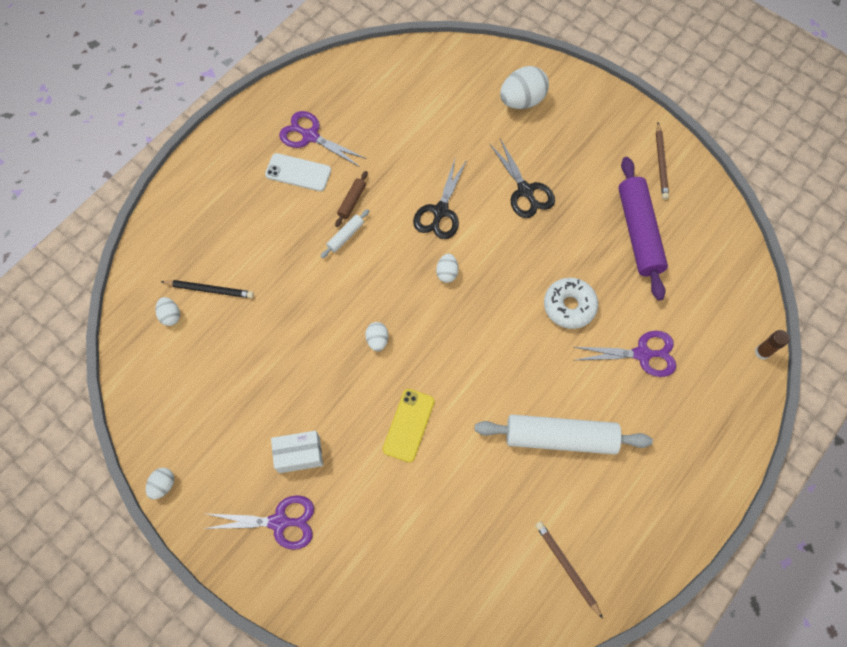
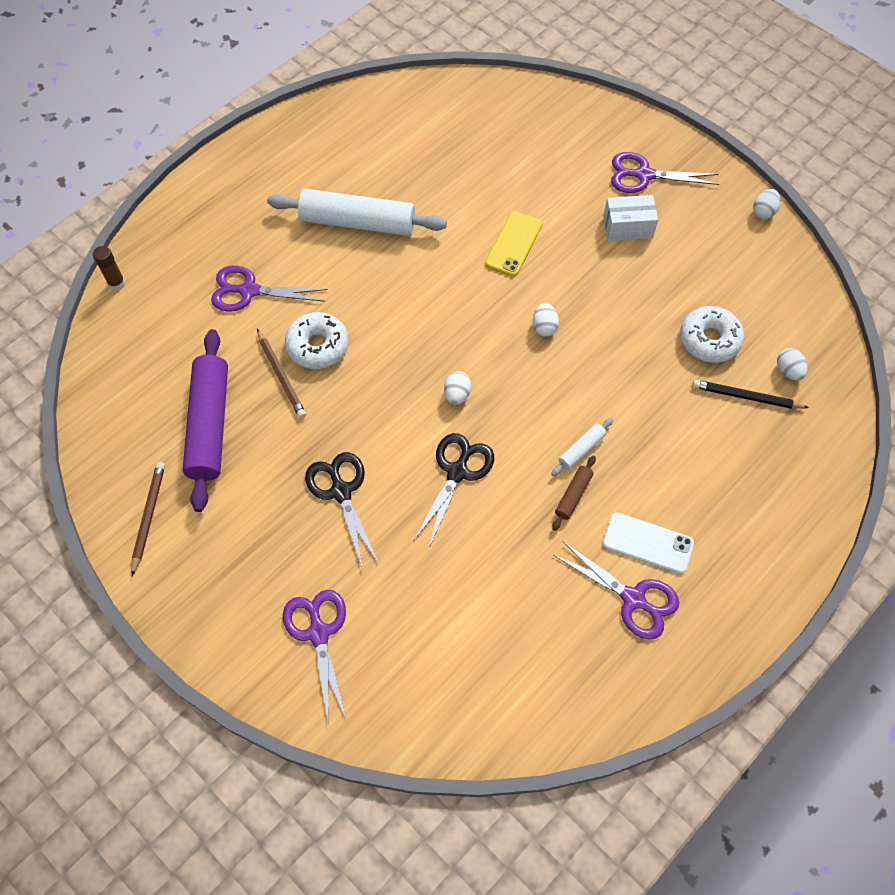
camera: 175 degrees left, 5 degrees down
white egg [500,66,549,109] -> purple scissors [283,590,346,725]
brown pencil [535,521,603,619] -> brown pencil moved to [257,329,306,418]
none -> white donut [680,306,744,363]

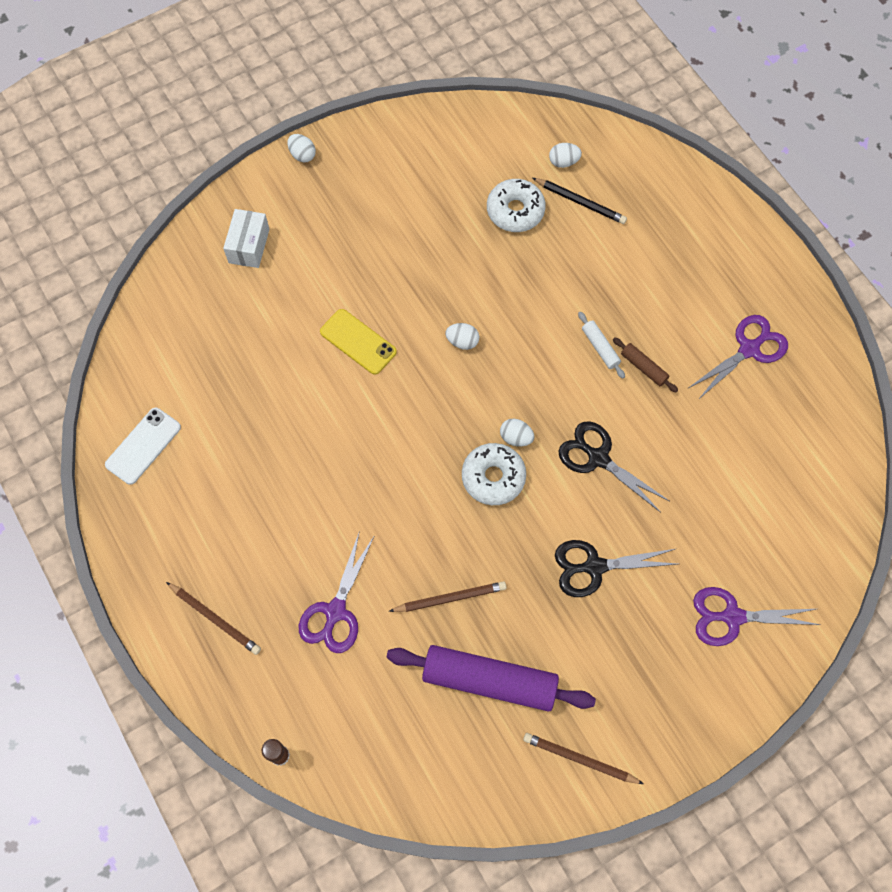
camera: 75 degrees left, 5 degrees up
white rolling pin [267,189,447,236] -> none
white donut [285,312,349,369] -> white donut moved to [462,443,526,505]
white box [603,195,658,241] -> white box moved to [223,209,270,268]
white phone [603,513,694,574] -> white phone moved to [105,408,181,485]
purple scissors [611,152,719,193] -> none
black pencil [692,380,809,409] -> black pencil turned 90 degrees counterclockwise [533,178,627,224]
white egg [753,189,781,219] -> white egg moved to [288,134,316,162]
none -> brown pencil [166,582,261,655]

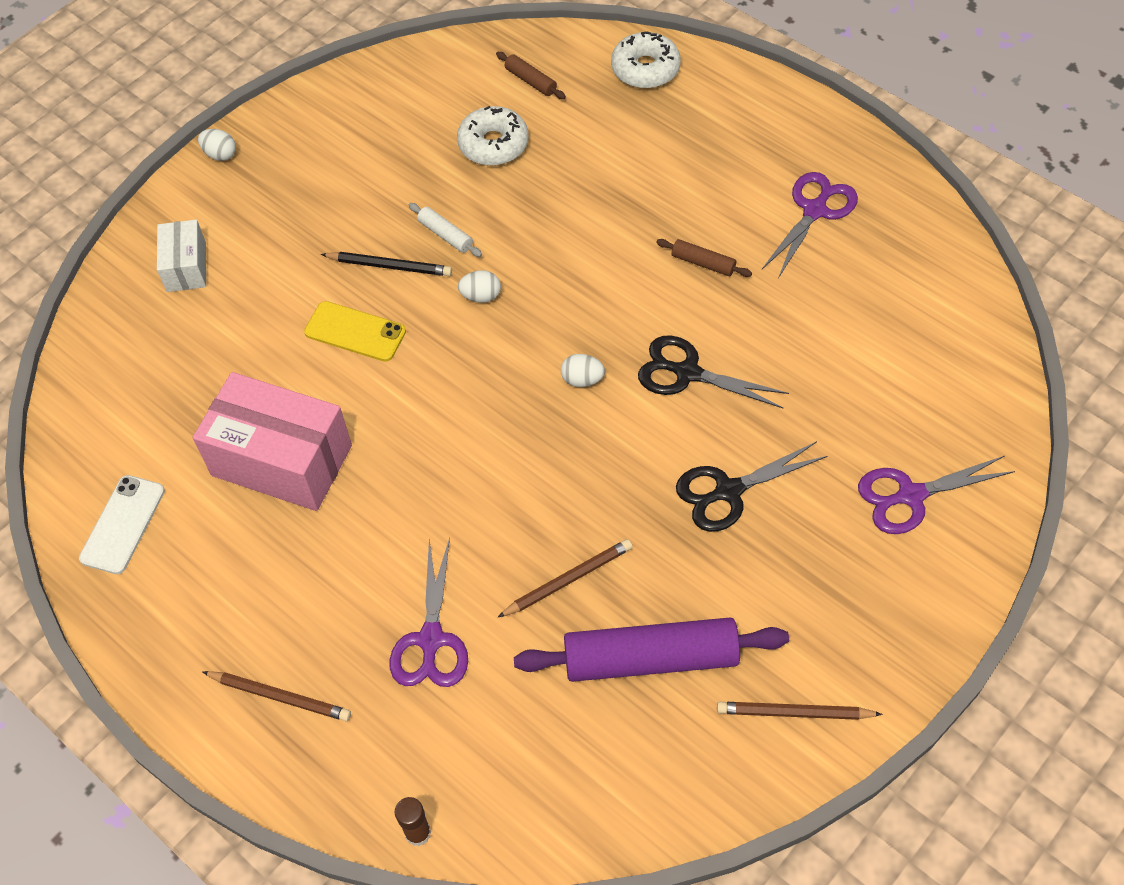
camera: 15 degrees left, 10 degrees down
white donut [462,443,526,505] -> white donut moved to [611,31,681,89]
black pencil [533,178,627,224] -> black pencil moved to [321,252,452,276]
white egg [549,143,582,168] -> brown rolling pin [496,52,566,99]
white rolling pin [578,312,625,379] -> white rolling pin moved to [409,203,482,257]
none -> pink box [193,372,352,511]

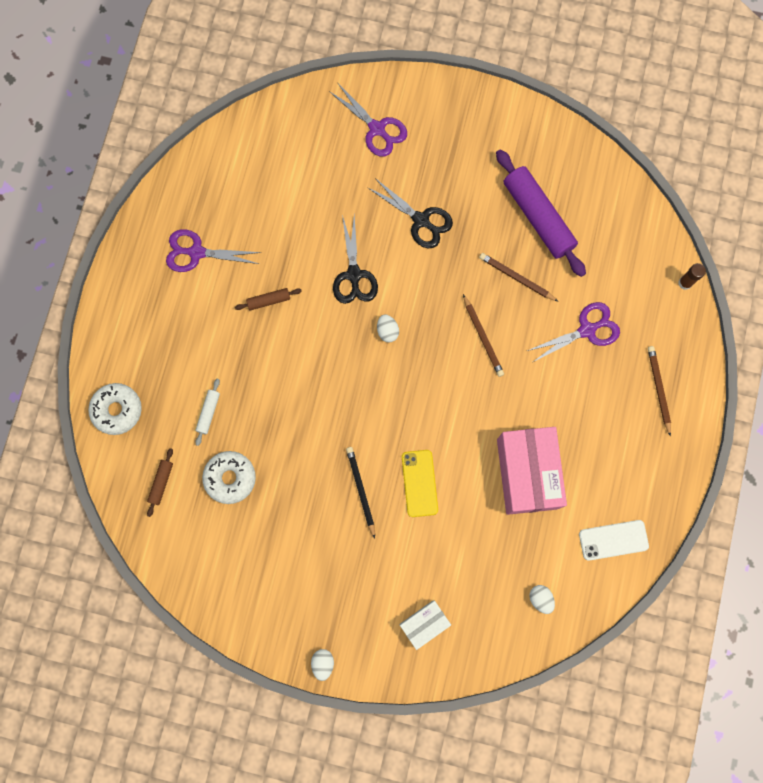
camera: 120 degrees left, 20 degrees up
white rolling pin [409,203,482,257] -> white rolling pin moved to [195,379,220,446]
white egg [458,270,501,303] -> white egg moved to [529,585,555,614]
brown rolling pin [656,239,752,277] -> brown rolling pin turned 75 degrees clockwise [235,288,302,311]
brown pencil [717,702,883,720] -> brown pencil moved to [463,294,504,377]

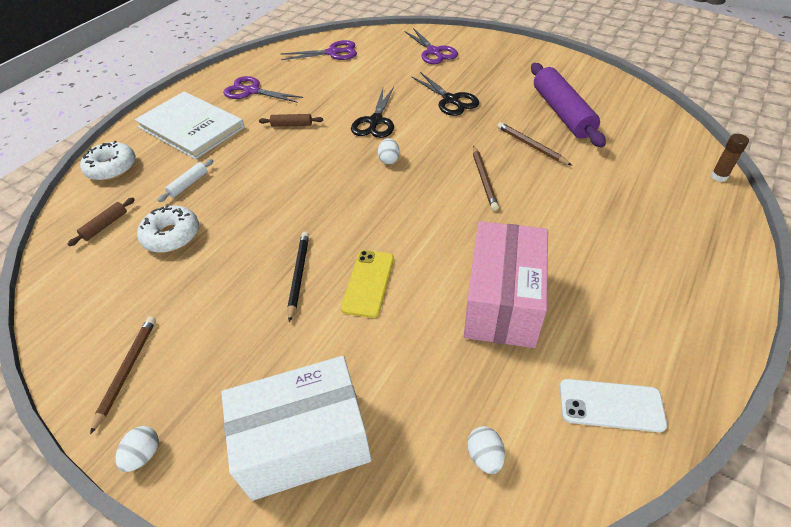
camera: 20 degrees right, 30 degrees down
white box [399,600,451,650] -> white box [221,356,372,501], size x1.88
purple scissors [527,302,620,362] -> purple scissors moved to [281,40,357,60]
brown pencil [648,346,671,437] -> brown pencil moved to [90,316,156,435]
none -> white book [135,92,245,159]

